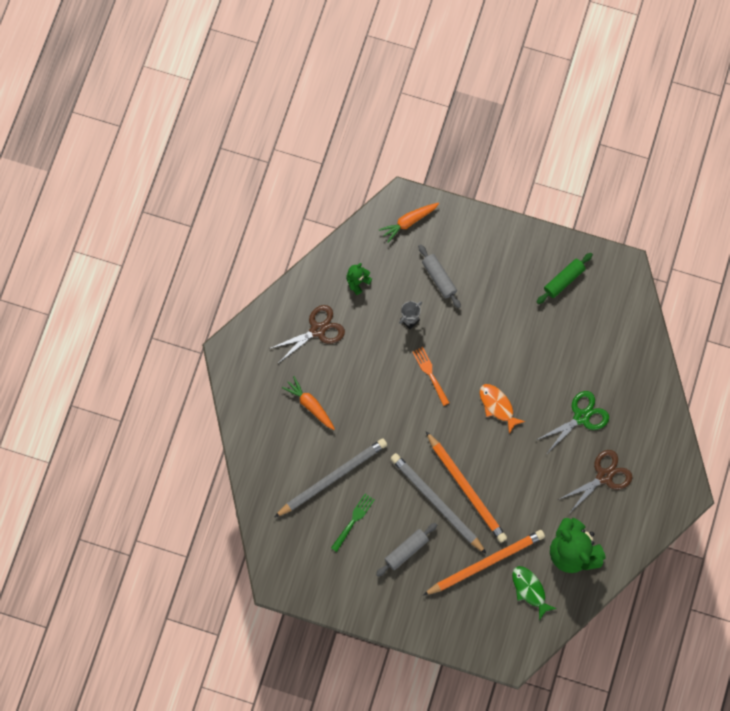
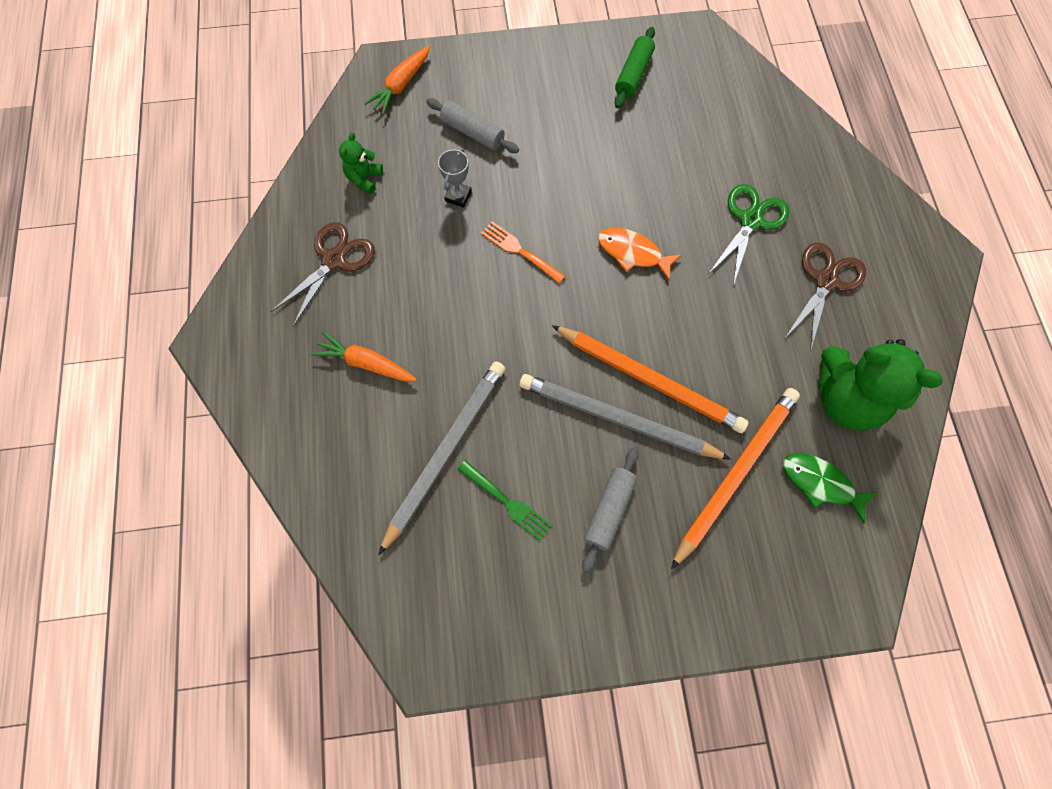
camera: 25 degrees left, 5 degrees down
green fork [331,493,375,552] -> green fork turned 120 degrees clockwise [457,460,552,541]

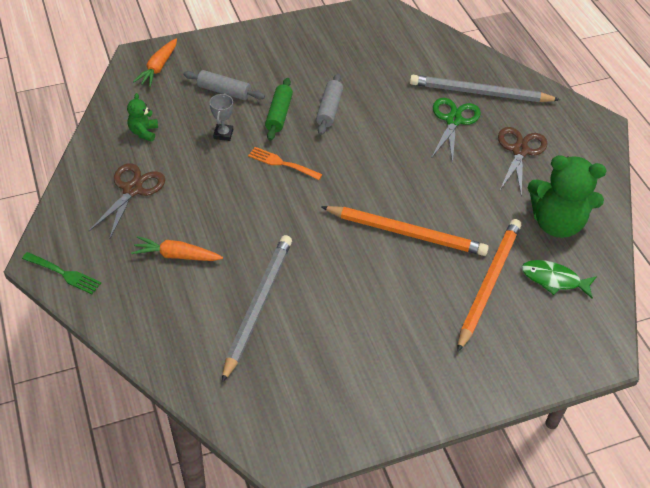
camera: 15 degrees left, 20 degrees down
green fork [457,460,552,541] -> green fork moved to [22,252,101,294]
grey pencil [519,374,731,460] -> grey pencil moved to [410,75,560,102]
grey rolling pin [582,447,638,573] -> grey rolling pin moved to [316,73,343,135]
orange fish [598,228,682,281] -> none
green rolling pin [615,27,655,108] -> green rolling pin moved to [265,78,293,141]

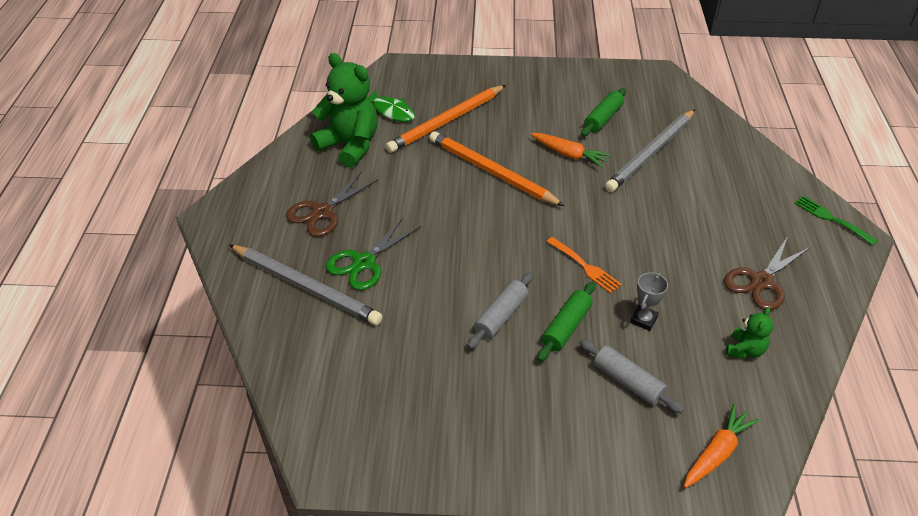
camera: 155 degrees left, 5 degrees down
orange carrot [131,236,223,261] -> orange carrot moved to [531,133,610,167]
none -> green rolling pin [581,88,626,136]

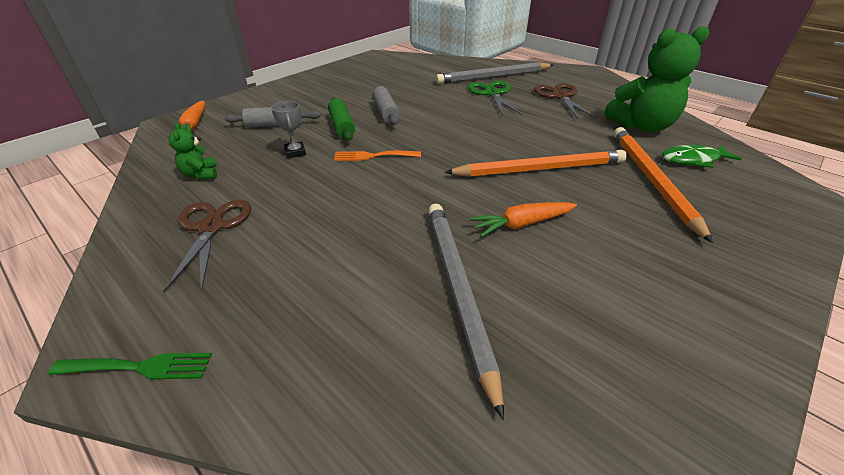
camera: 130 degrees right, 5 degrees down
green rolling pin [581,88,626,136] -> none

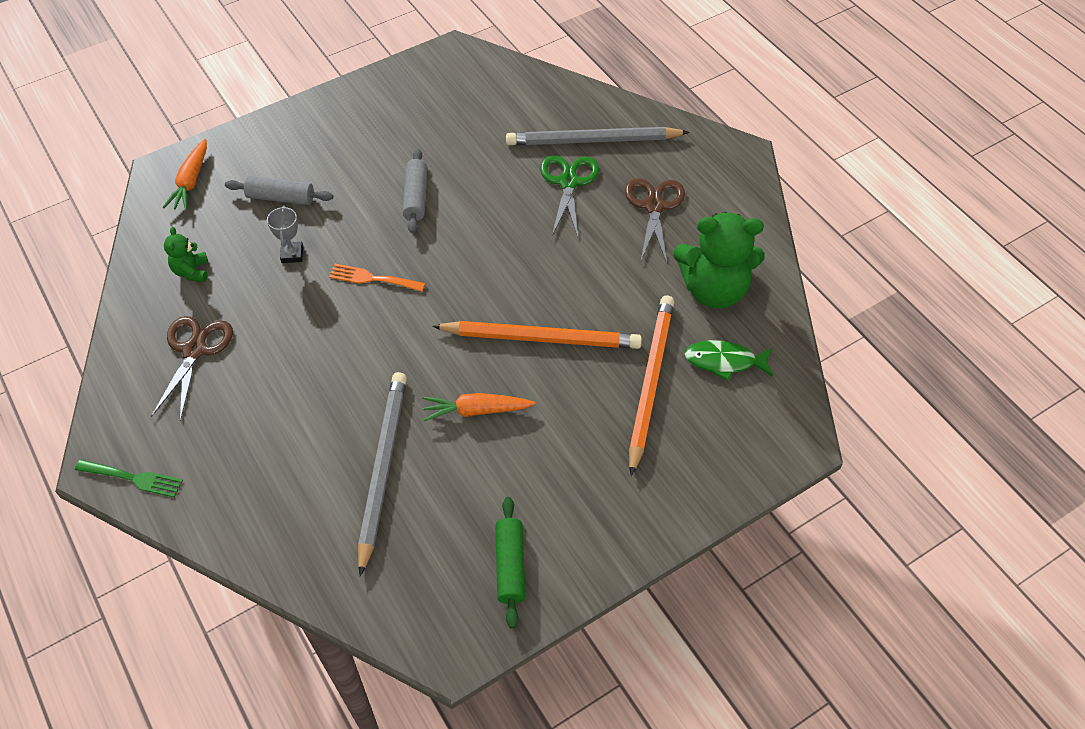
camera: 15 degrees right, 15 degrees up
green rolling pin [328,98,355,141] -> green rolling pin moved to [495,497,525,629]

